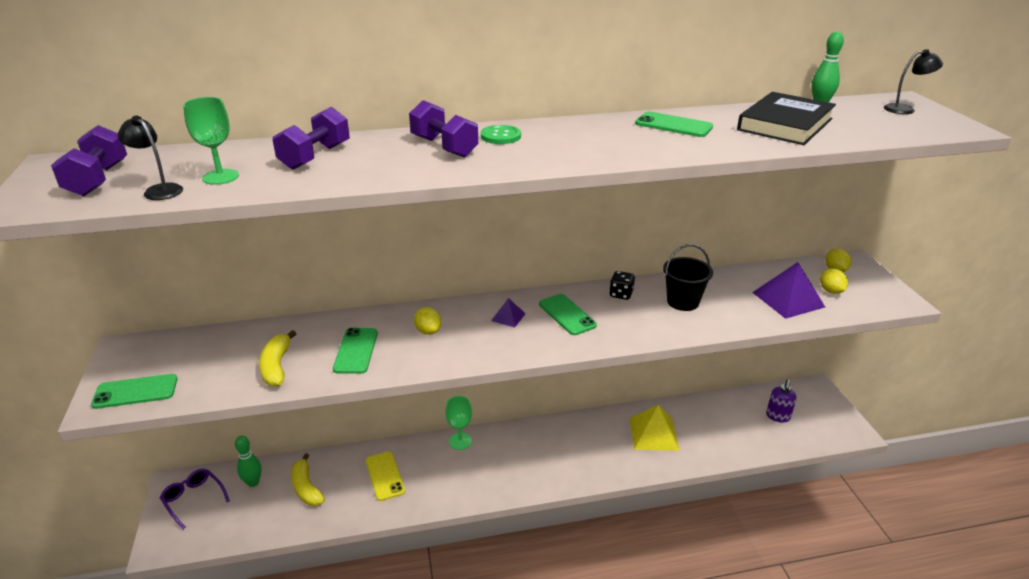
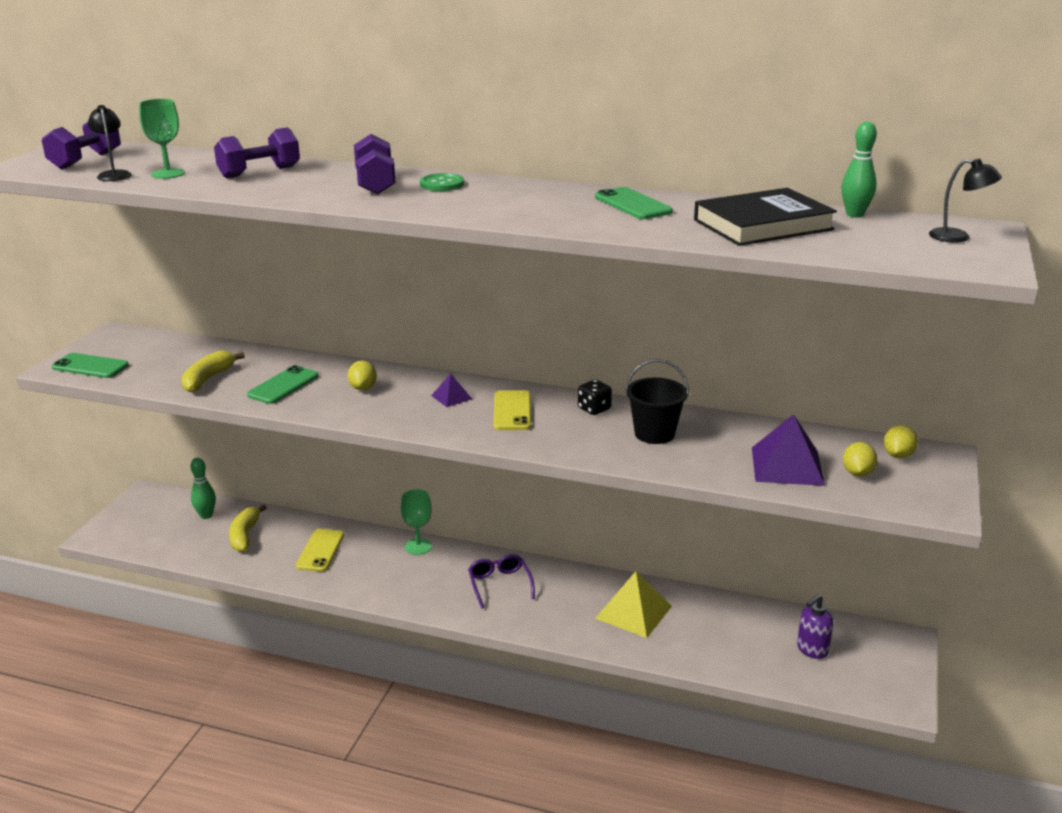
camera: 30 degrees right, 5 degrees down
purple glasses [160,469,230,530] -> purple glasses moved to [468,554,535,608]
green phone [539,294,597,335] -> yellow phone [494,390,531,430]

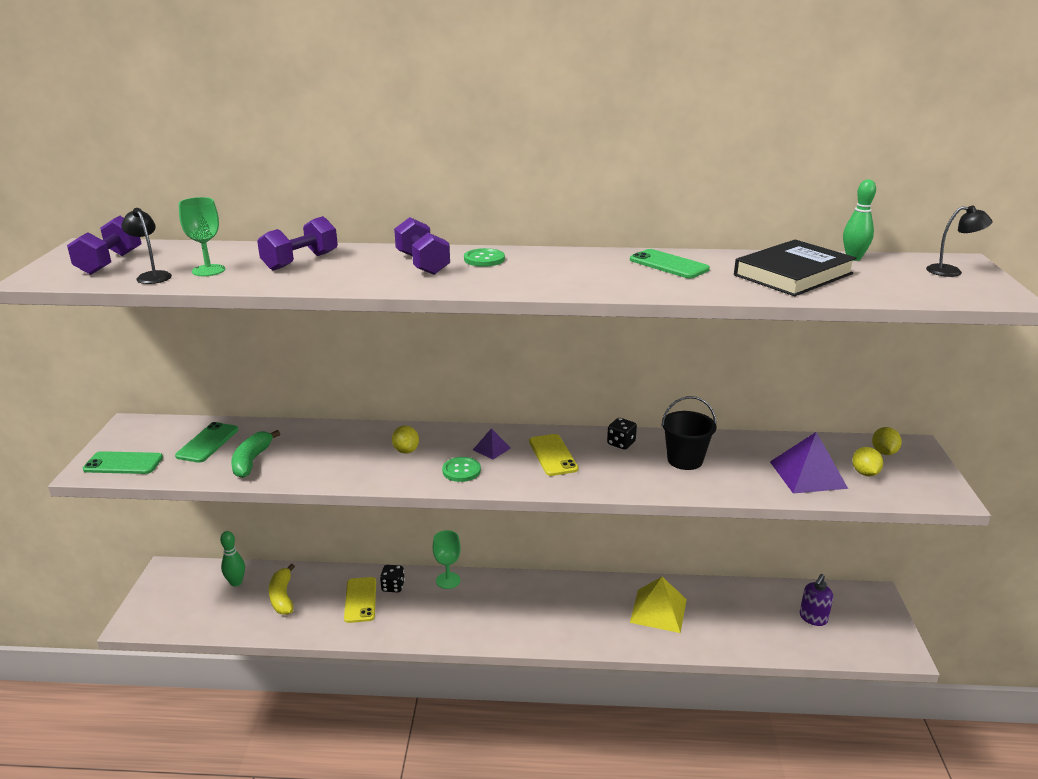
camera: 15 degrees left, 0 degrees up
yellow banana [181,350,245,392] -> green banana [231,430,280,478]
green phone [247,365,318,404] -> green phone moved to [175,422,238,463]
purple glasses [468,554,535,608] -> none
none -> black dice [380,565,405,592]
none -> green button [442,457,481,482]

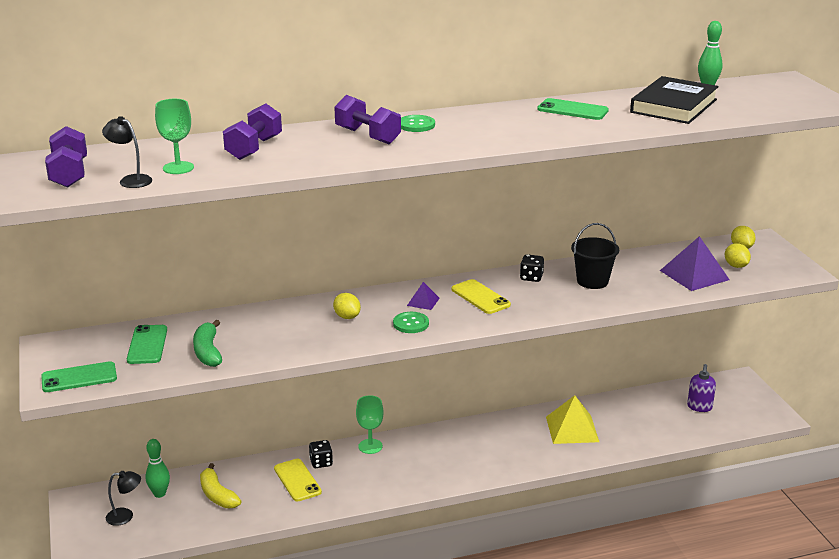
camera: 20 degrees left, 0 degrees up
black lamp [926,206,993,277] -> black lamp moved to [106,471,141,526]

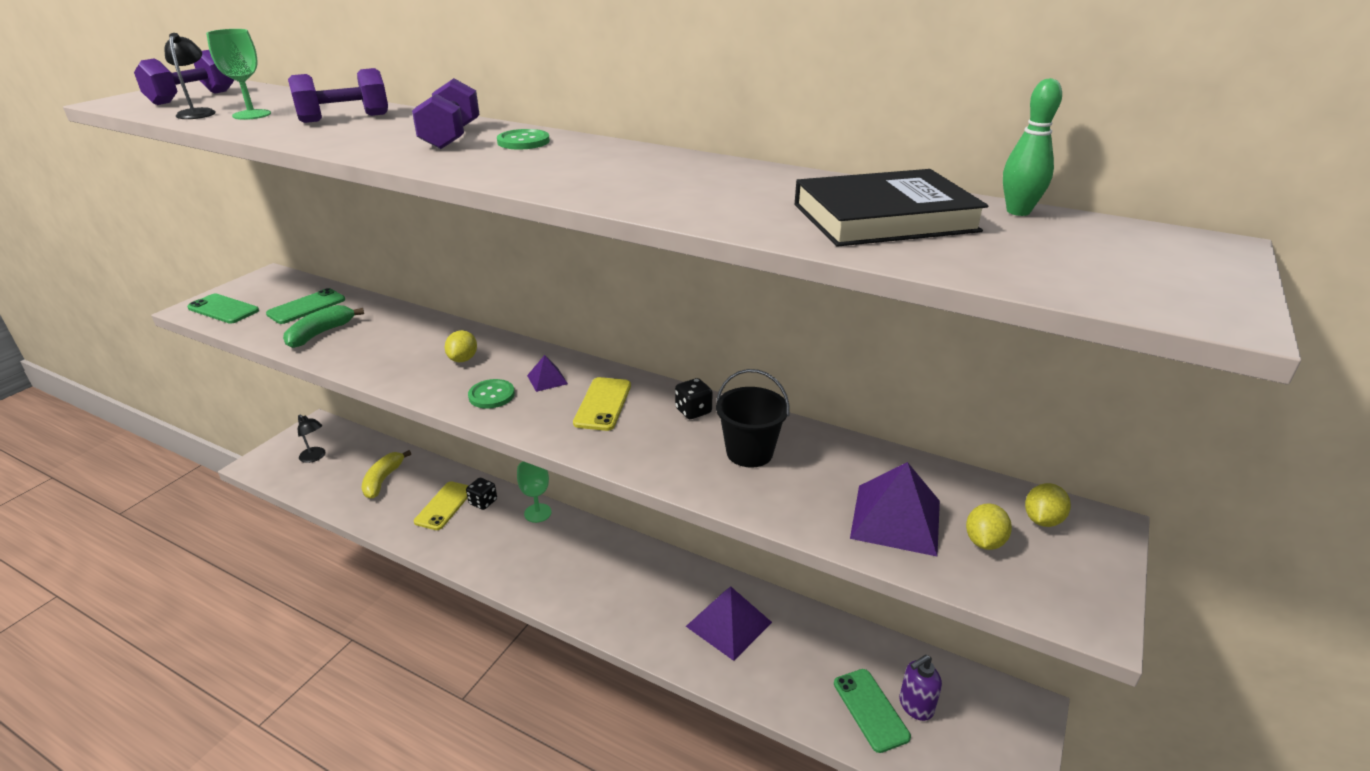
camera: 45 degrees right, 5 degrees up
green bowling pin [146,439,170,498] -> none
green phone [537,98,609,120] -> green phone moved to [834,669,911,753]
yellow pyramid [546,395,599,444] -> purple pyramid [686,586,772,661]

